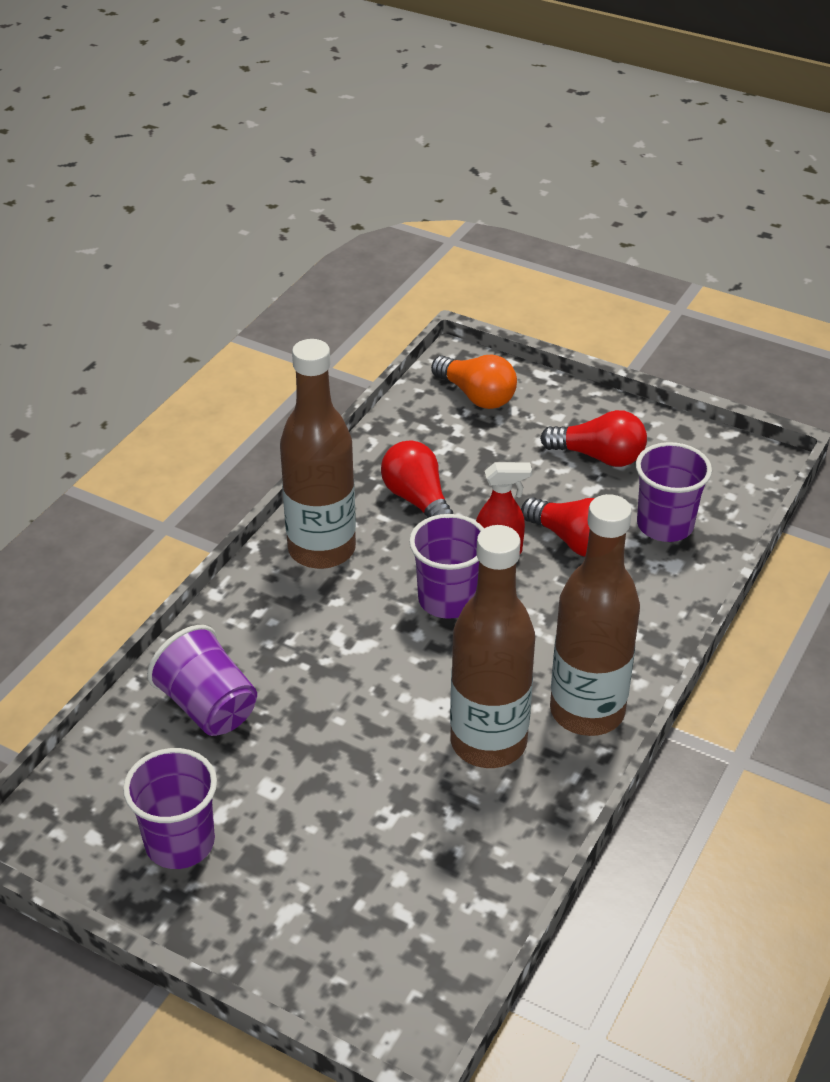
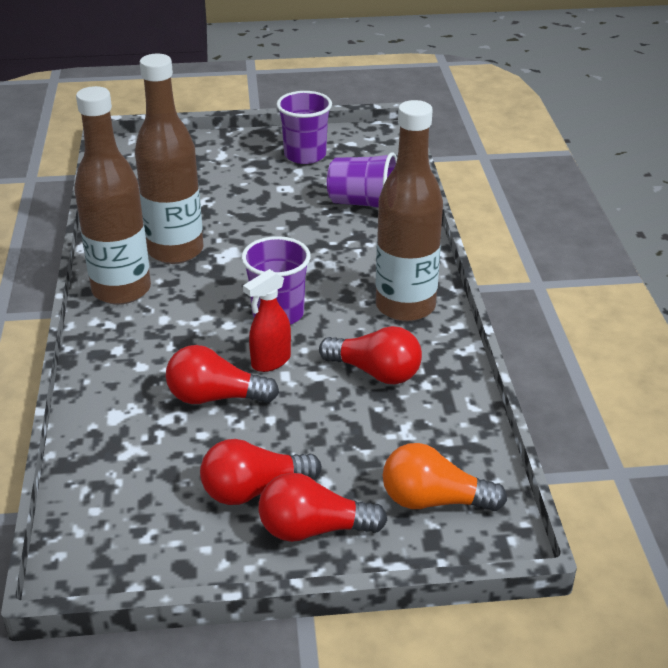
camera: 145 degrees right, 5 degrees down
purple cup [636,442,712,542] -> none
none -> red light bulb [258,473,387,542]

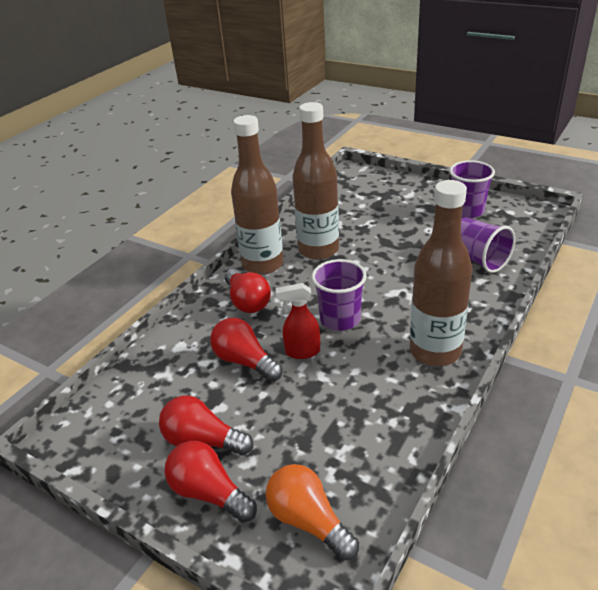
camera: 40 degrees right, 0 degrees up
red light bulb [319,326,422,384] -> red light bulb moved to [225,269,271,313]

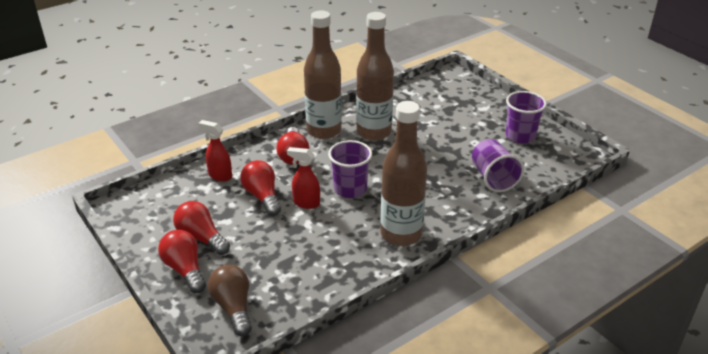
camera: 20 degrees right, 0 degrees up
orange light bulb [266,464,359,561] -> brown light bulb [208,265,252,336]
none -> red spray bottle [198,120,232,182]

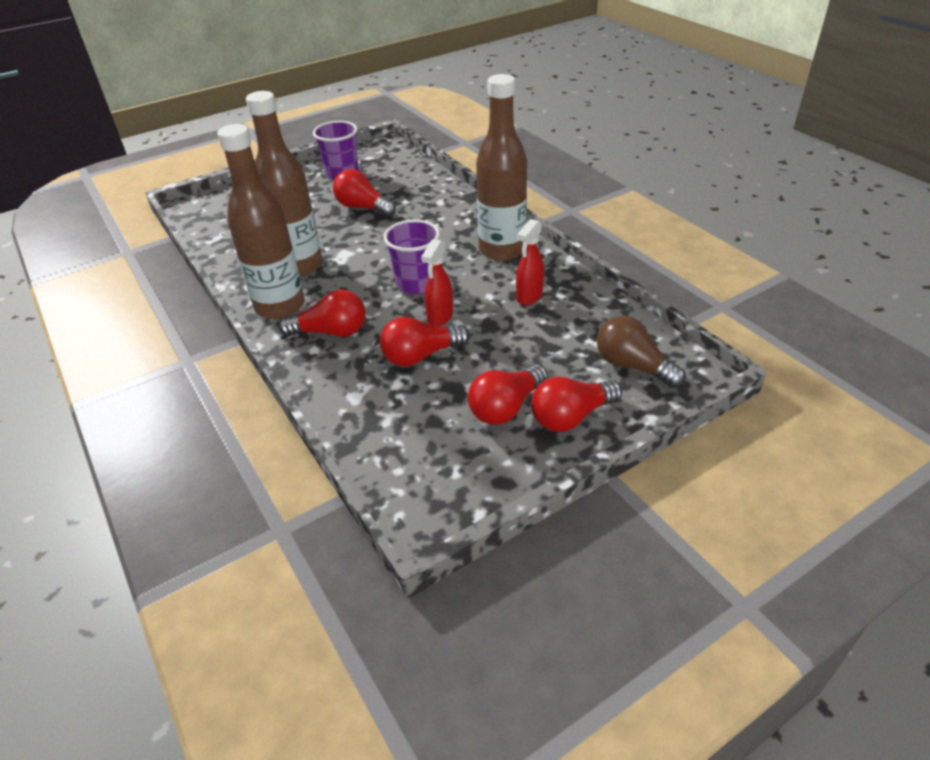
camera: 85 degrees left, 5 degrees up
red spray bottle [198,120,232,182] -> red spray bottle moved to [516,219,544,305]
brown light bulb [208,265,252,336] -> brown light bulb turned 60 degrees clockwise [597,316,686,388]
purple cup [472,139,524,192] -> none
none -> red light bulb [333,169,396,217]

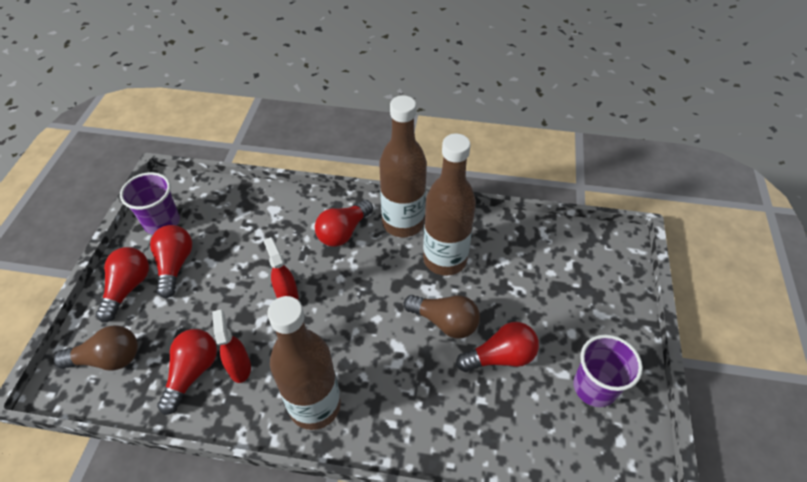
camera: 130 degrees right, 10 degrees up
red light bulb [380,317,470,367] -> red light bulb moved to [157,329,217,415]
purple cup [383,220,440,294] -> purple cup moved to [120,172,180,235]
none -> brown light bulb [404,295,480,338]

